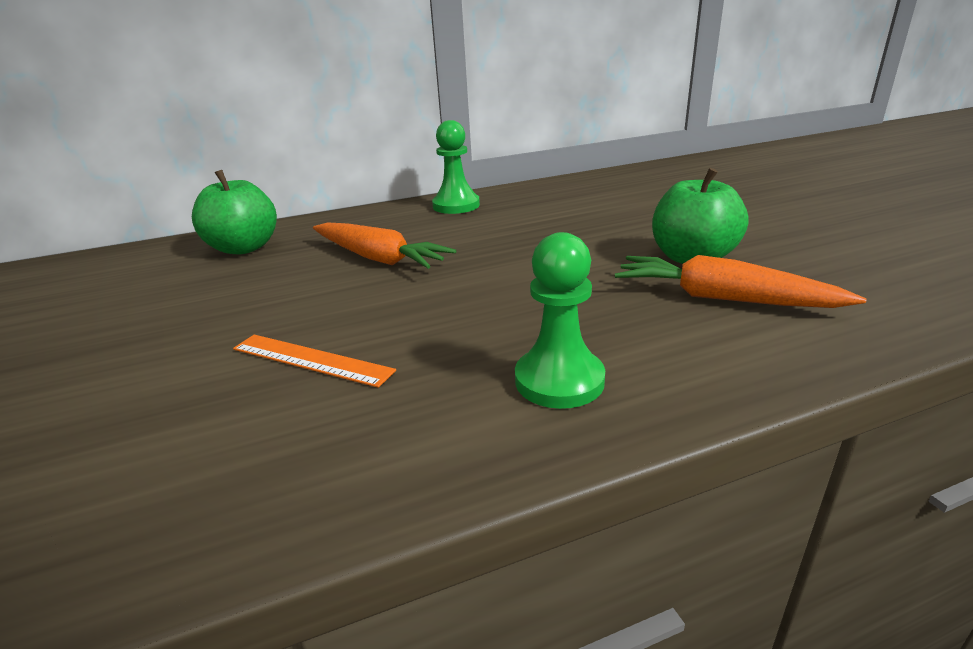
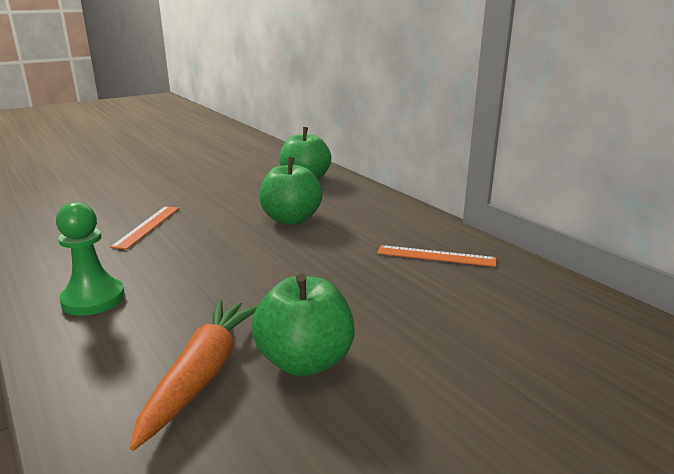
camera: 75 degrees right, 5 degrees down
orange carrot [313,222,456,269] -> green apple [259,157,323,225]
green pawn [432,120,480,214] -> none
none -> orange ruler [377,245,496,267]

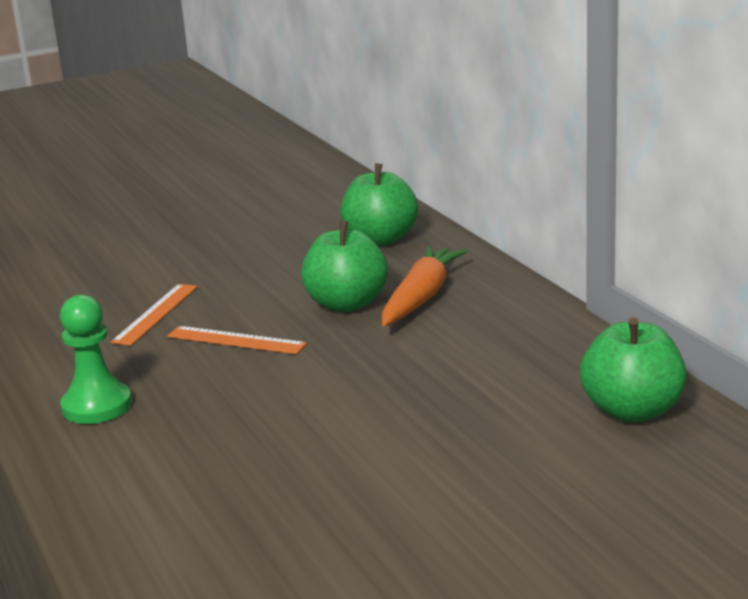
camera: 10 degrees right, 0 degrees up
orange carrot [130,299,258,451] -> orange carrot moved to [382,246,468,327]
green apple [251,274,355,377] -> green apple moved to [580,317,687,422]
orange ruler [377,245,496,267] -> orange ruler moved to [167,326,307,354]

